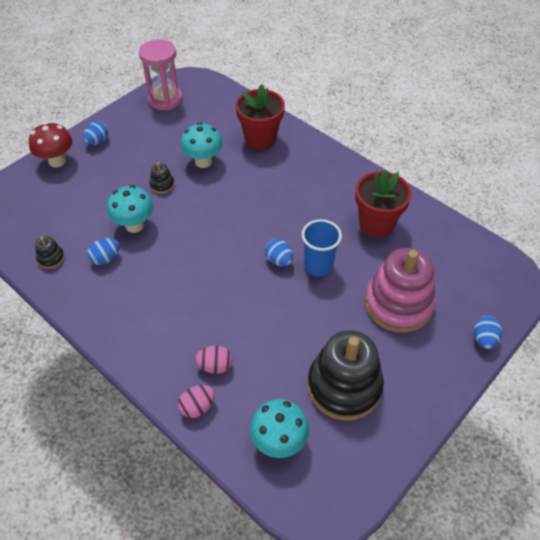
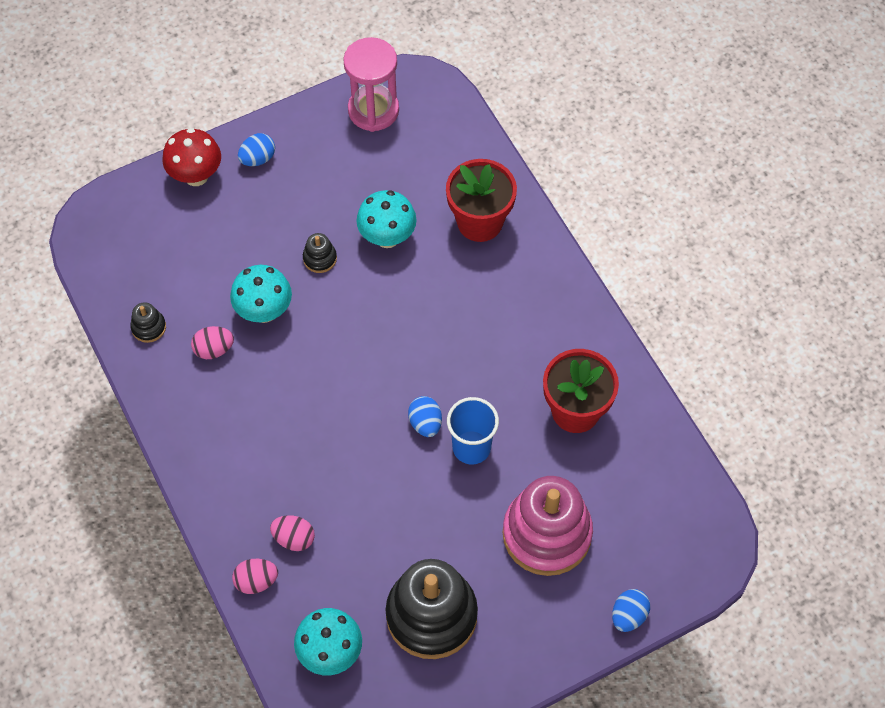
camera: 20 degrees right, 10 degrees up
blue egg [87,238,120,265] -> pink egg [191,326,234,359]

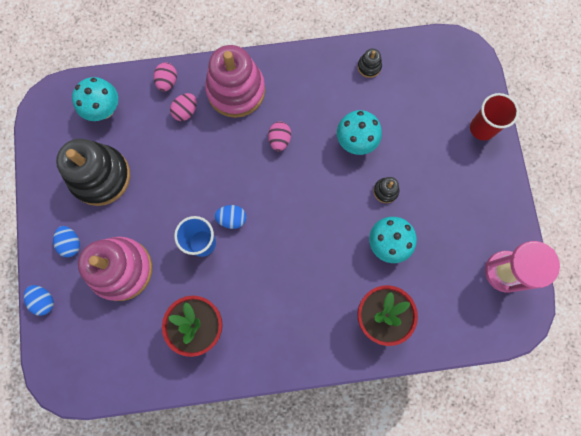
camera: 110 degrees right, 15 degrees up
red mushroom [162,128,221,186] -> red cup [470,93,519,141]
pink egg [191,326,234,359] -> pink egg moved to [268,122,291,151]
blue egg [238,133,275,166] -> blue egg moved to [53,226,80,257]
none -> pink stacking toy [205,45,265,118]

